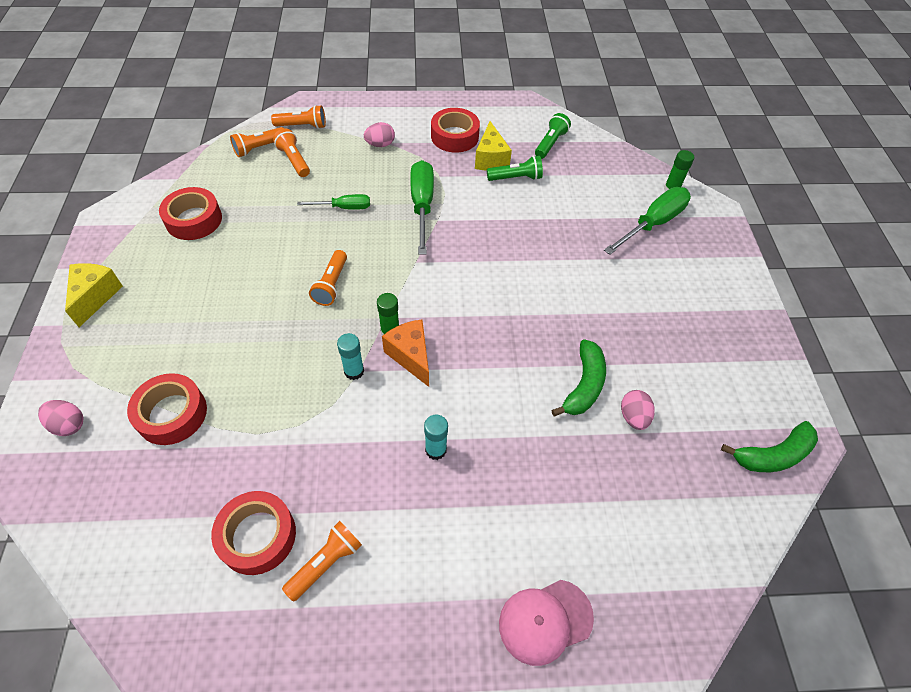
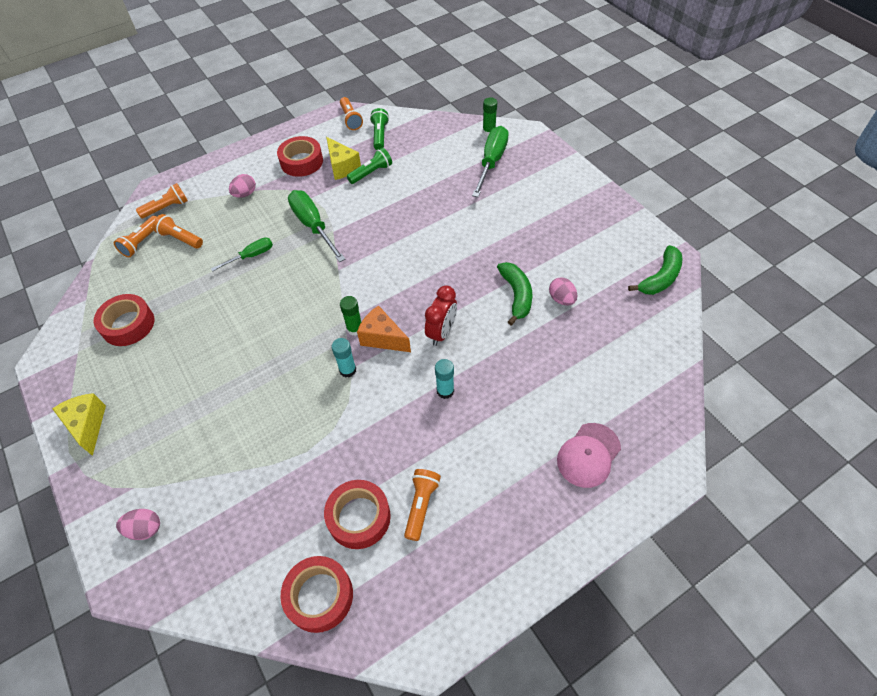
camera: 25 degrees left, 0 degrees up
red tape [127,373,207,445] -> red tape moved to [280,556,353,633]
orange flashlight [309,250,347,306] -> orange flashlight moved to [340,97,363,130]
none -> red clock [425,285,457,346]

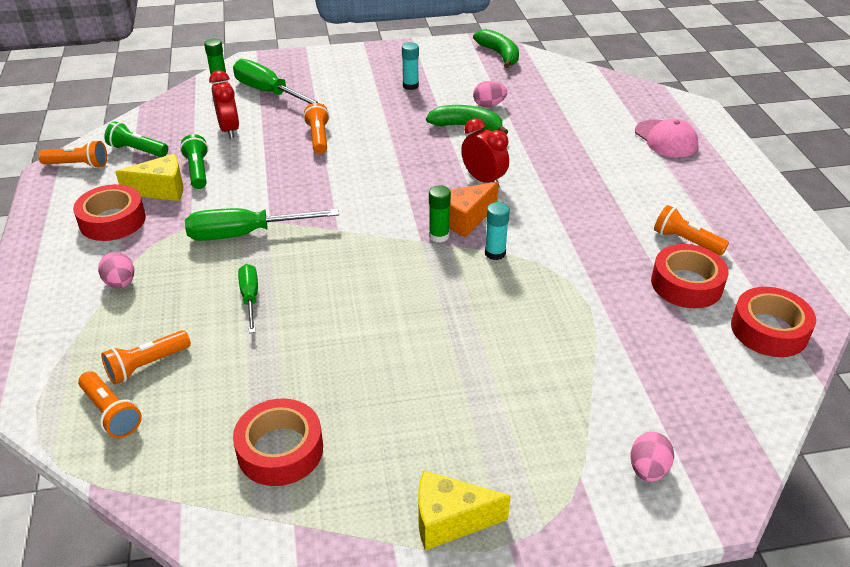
camera: 70 degrees left, 15 degrees down
orange flashlight [136,183,188,219] -> orange flashlight moved to [303,103,330,154]
turquoise glue stick [435,359,454,399] -> turquoise glue stick moved to [402,42,419,90]
none -> red clock [209,70,239,139]

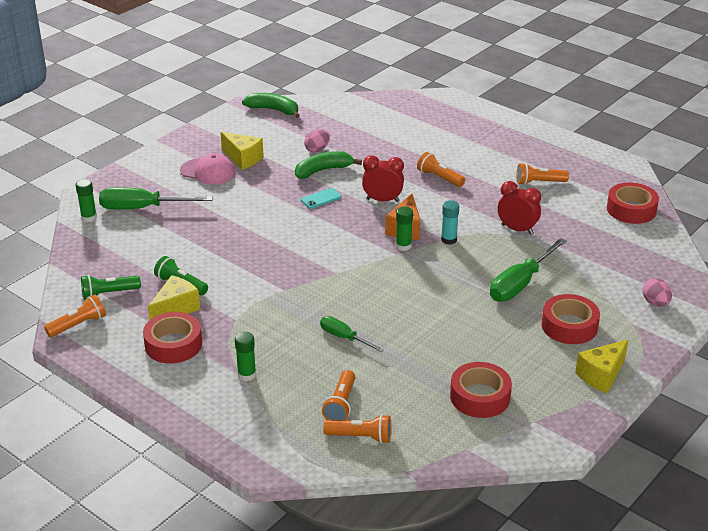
camera: 40 degrees left, 5 degrees down
pink egg [98,252,134,289] -> green glue stick [235,332,256,381]
green screwdriver [185,208,339,241] -> green screwdriver moved to [490,238,567,302]
red clock [209,70,239,139] -> red clock moved to [498,181,541,235]
orange flashlight [303,103,330,154] -> orange flashlight moved to [417,152,465,187]
turquoise glue stick [402,42,419,90] -> yellow cheese [221,132,264,170]
pink cap [635,119,698,157] -> pink cap moved to [180,153,236,185]
red tape [651,244,729,309] -> red tape moved to [542,294,600,344]
none -> turquoise phone [301,188,342,209]

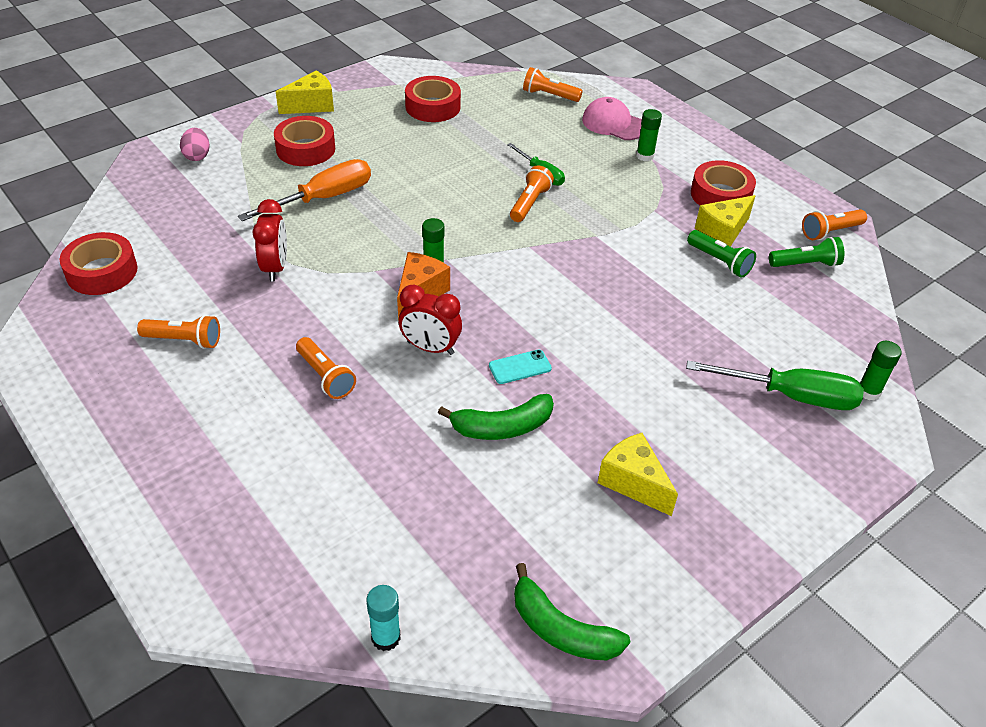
camera: 170 degrees left, 10 degrees up
pink cap [180,153,236,185] -> pink cap moved to [582,97,642,140]
pink egg [304,129,330,152] -> none
orange flashlight [322,370,355,420] -> orange flashlight moved to [510,166,554,222]
turquoise glue stick [441,200,459,245] -> turquoise glue stick moved to [366,585,401,651]
green screwdriver [490,238,567,302] -> orange screwdriver [238,159,371,221]
red clock [498,181,541,235] -> red clock turned 135 degrees counterclockwise [253,199,287,282]

